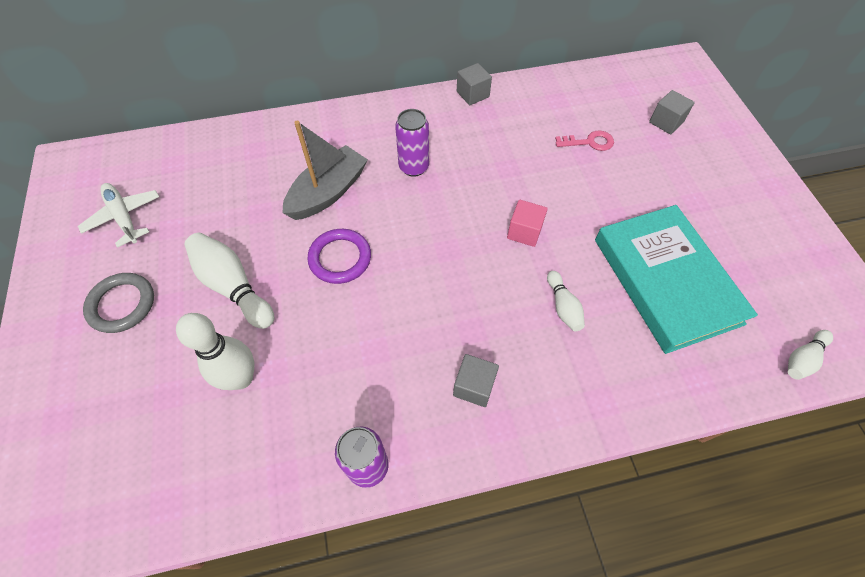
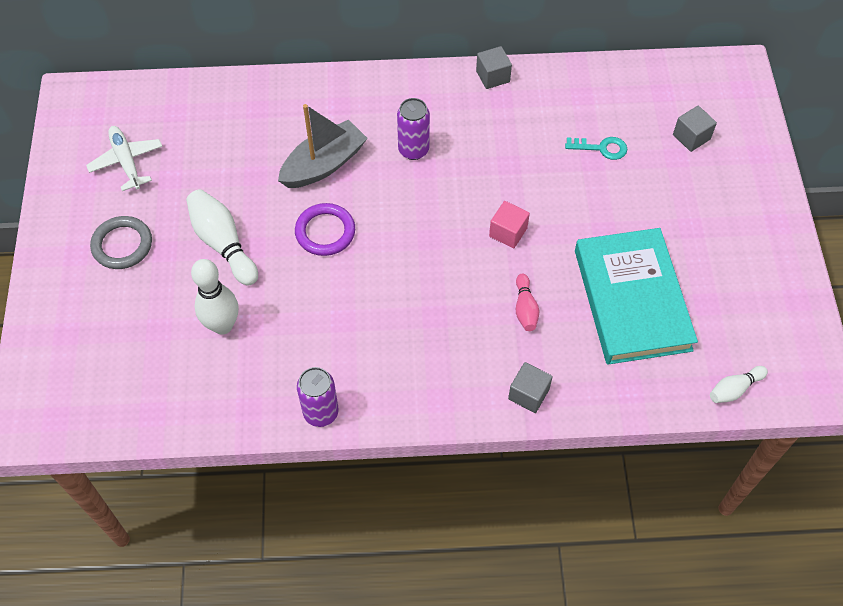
camera: 10 degrees right, 0 degrees up
grey cube [453,354,499,407] -> grey cube moved to [508,362,553,413]
white bowling pin [547,271,585,331] -> pink bowling pin [516,273,539,331]
pink key [555,130,614,151] -> turquoise key [565,137,627,160]

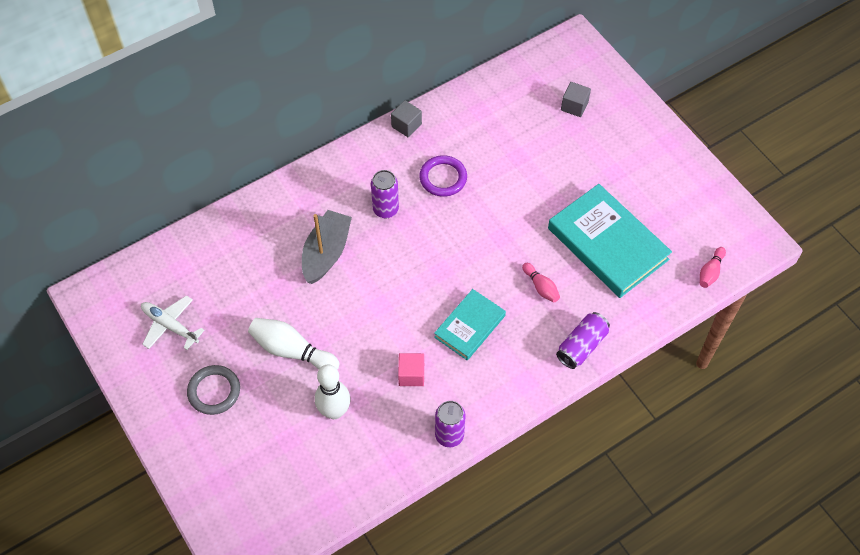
camera: 30 degrees left, 0 degrees up
purple ring [295,203,355,256] -> purple ring moved to [419,155,467,197]
pink cube [489,201,530,248] -> pink cube moved to [398,353,424,386]
grey cube [508,362,553,413] -> purple can [556,312,610,369]
turquoise key [565,137,627,160] -> none
white bowling pin [710,366,768,403] -> pink bowling pin [700,247,726,288]
none -> turquoise book [434,289,506,360]

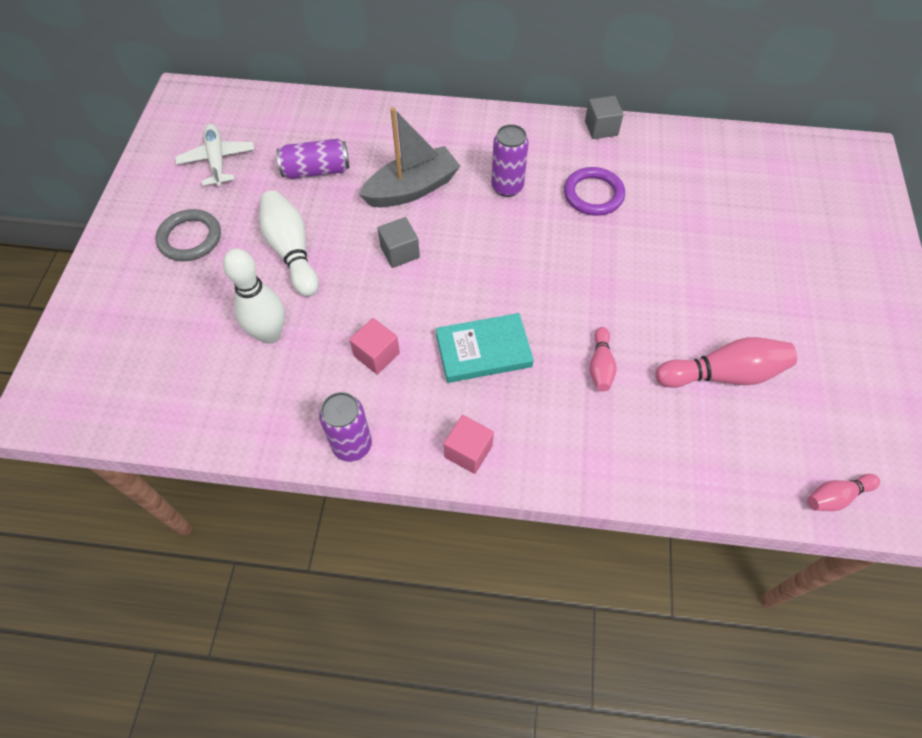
camera: 40 degrees right, 0 degrees up
turquoise book [548,184,672,298] -> pink bowling pin [656,337,797,388]
purple can [556,312,610,369] -> purple can moved to [276,138,350,179]
grey cube [561,82,591,117] -> grey cube moved to [378,217,420,268]
none -> pink cube [444,415,494,474]

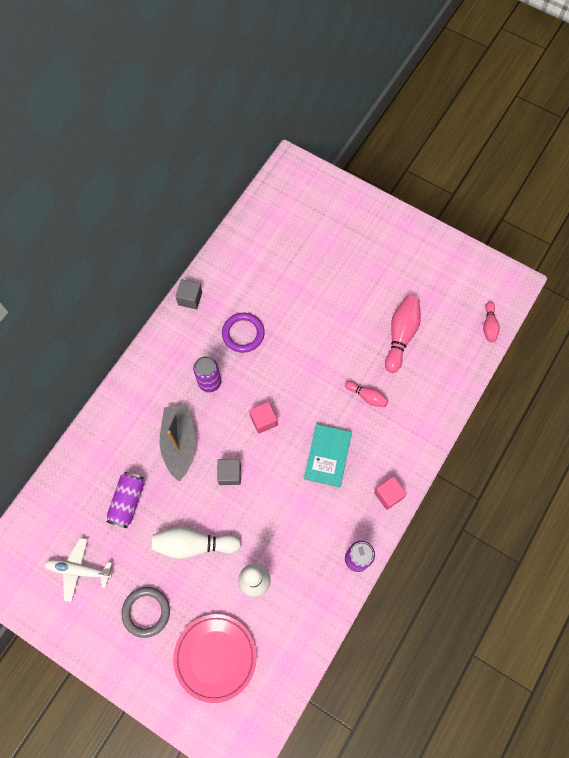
camera: 65 degrees left, 10 degrees up
pink cube [349,318,400,374] -> pink cube moved to [249,402,277,434]
none -> pink plate [173,614,257,703]

